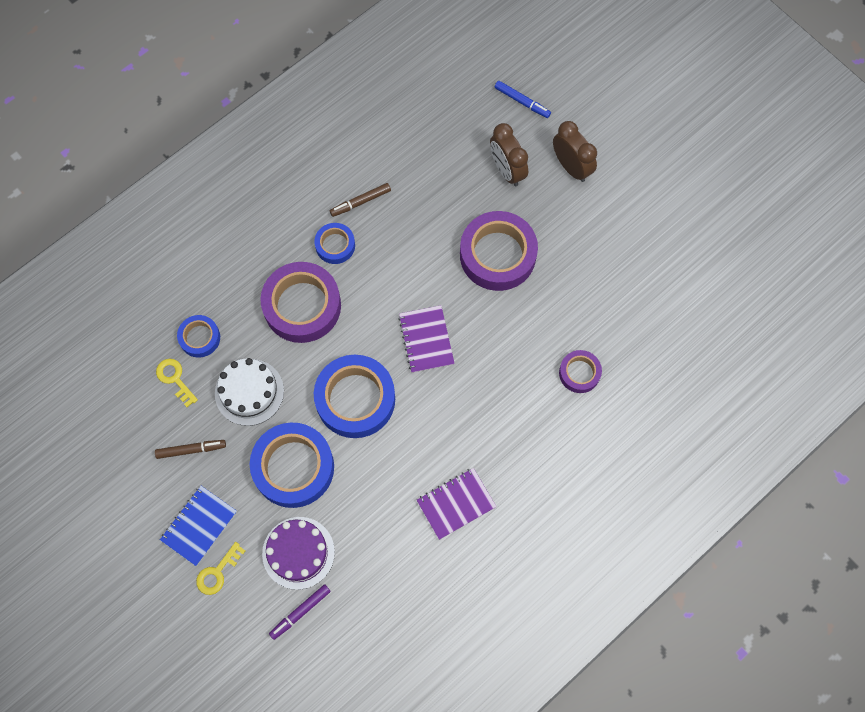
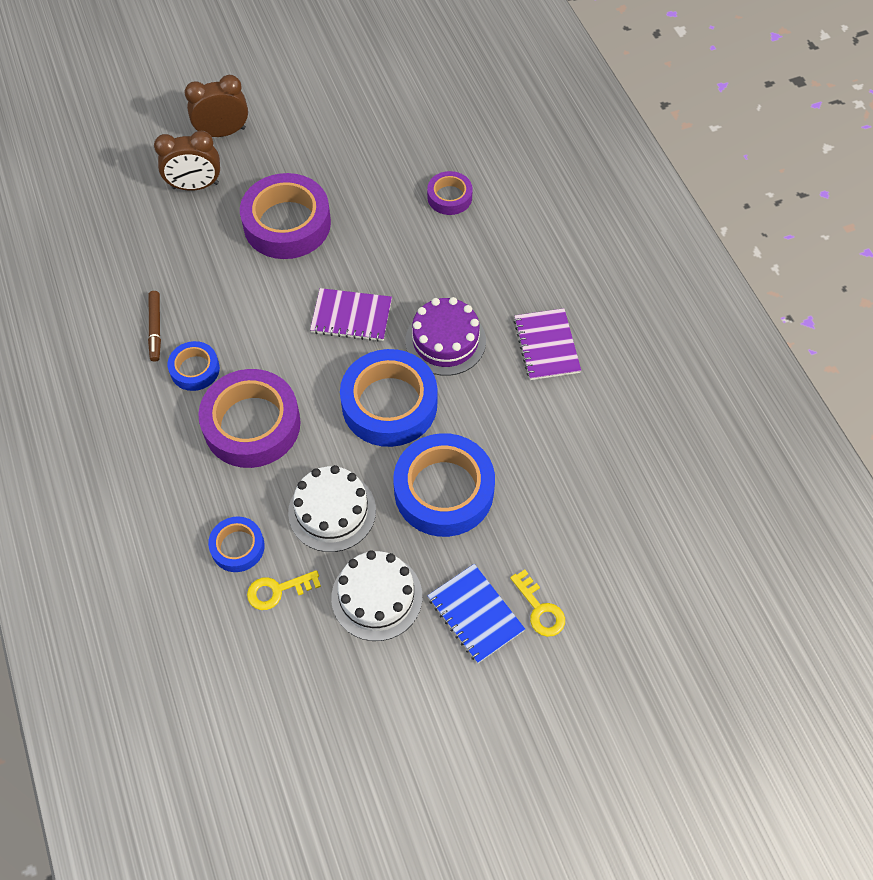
camera: 70 degrees left, 10 degrees down
brown marker [155,440,226,459] -> white cake [331,550,422,641]
purple cake [262,517,335,590] -> purple cake moved to [405,297,486,376]
purple marker [269,584,331,640] -> none
blue marker [495,81,551,118] -> none

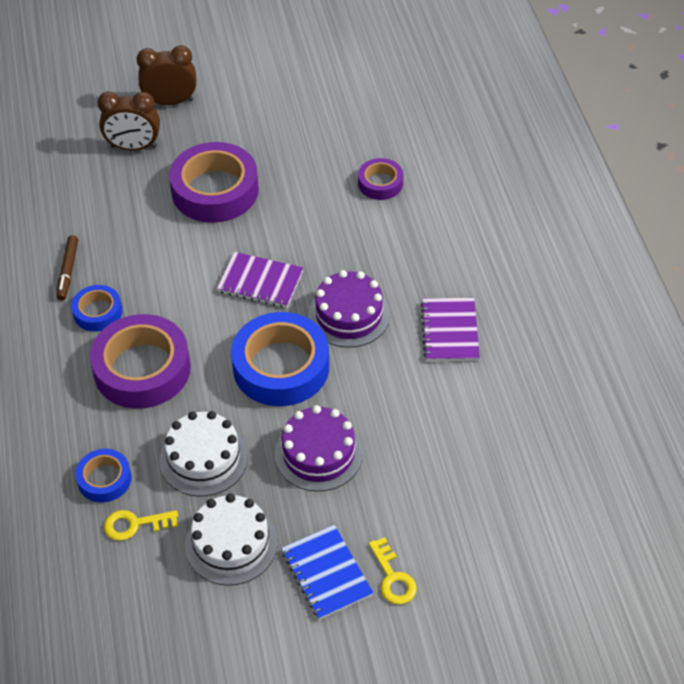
camera: 10 degrees right, 10 degrees down
blue tape [393,433,495,537] -> purple cake [275,405,363,492]

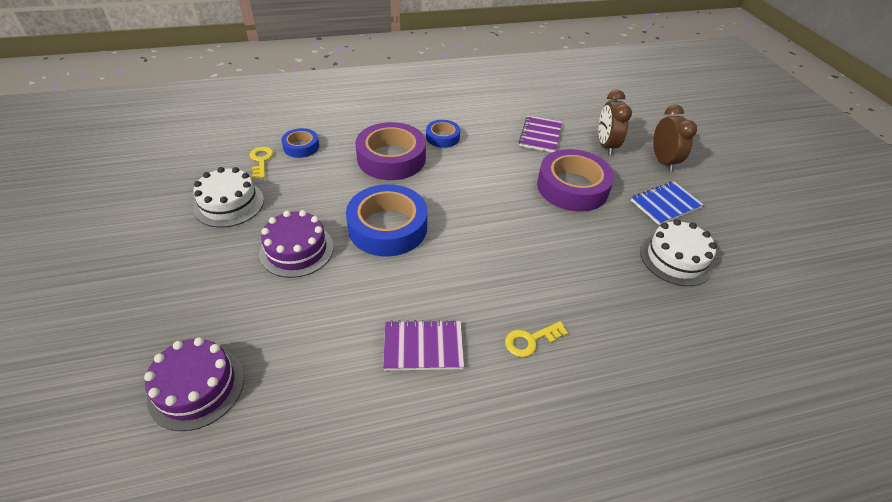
camera: 85 degrees right, 5 degrees down
brown marker [56,235,78,300] -> none
white cake [160,411,248,497] -> white cake moved to [640,219,717,286]
purple notebook [217,252,303,308] -> purple notebook moved to [519,115,562,152]
blue notebook [281,525,373,620] -> blue notebook moved to [631,181,704,225]
purple cake [308,270,390,348] -> purple cake moved to [144,337,244,431]
purple tape [358,158,403,200] -> none
yellow key [369,537,417,604] -> yellow key moved to [505,321,568,357]

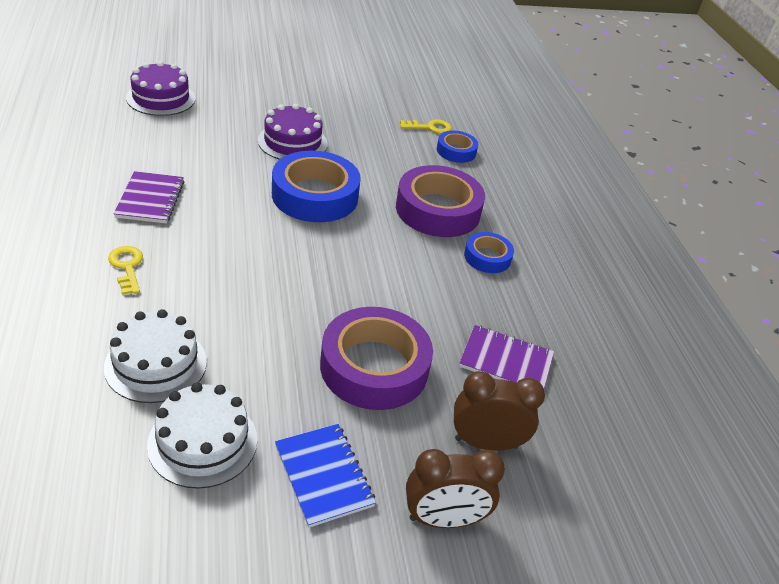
camera: 90 degrees right, 5 degrees down
white cake [193,167,264,227] -> white cake moved to [104,309,207,403]

